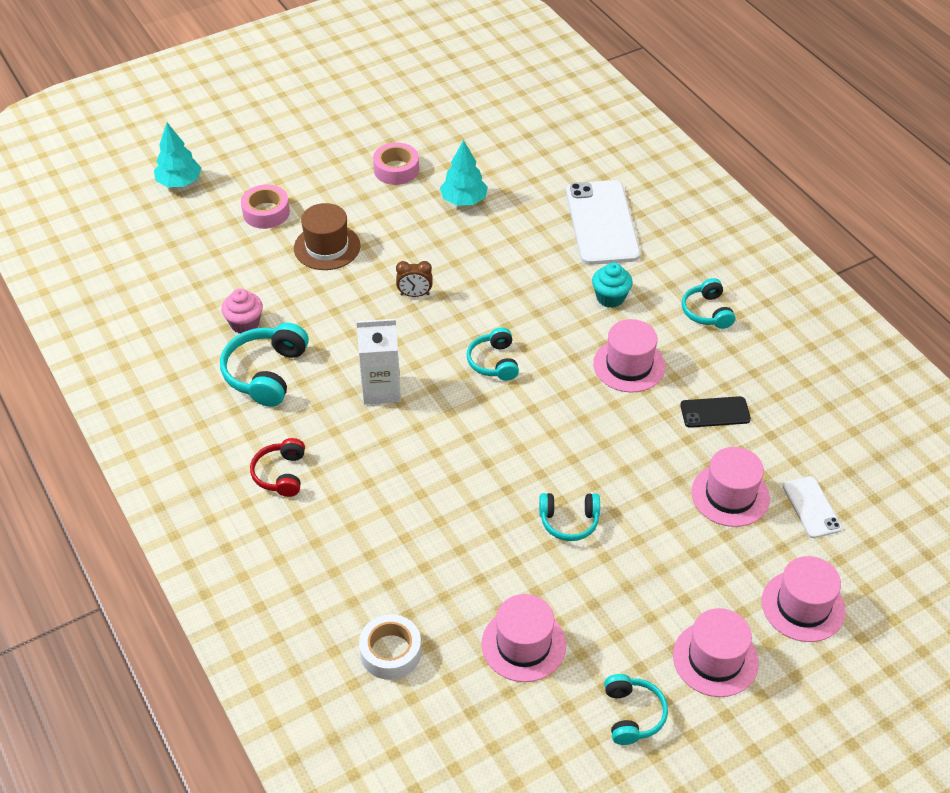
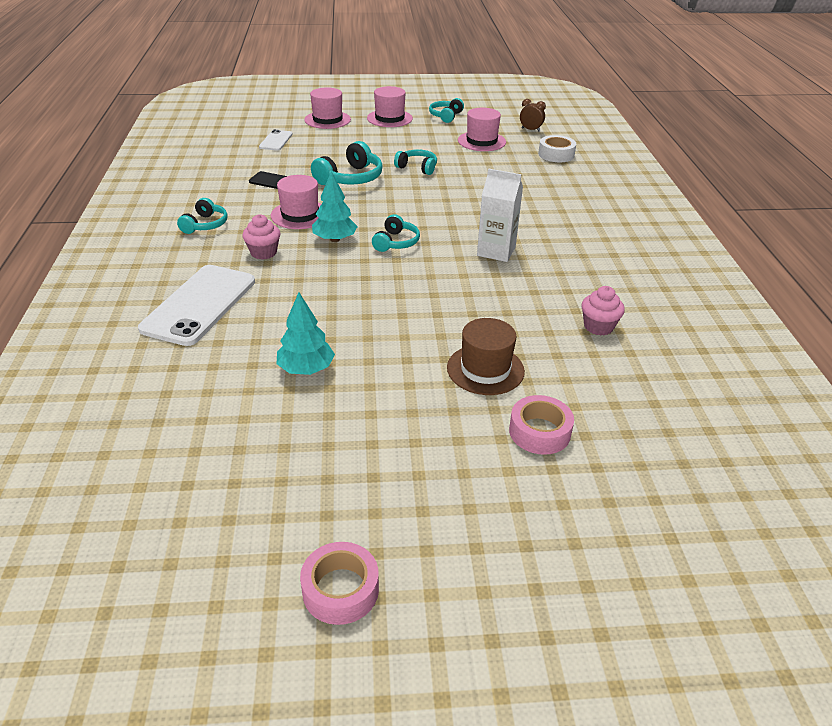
camera: 155 degrees left, 10 degrees down
turquoise tree [154,123,201,187] -> turquoise tree moved to [312,171,358,242]
turquoise headphones [220,323,309,407] -> turquoise headphones moved to [311,141,383,185]
red headphones [250,438,305,497] -> none
pink tape [373,143,419,185] -> pink tape moved to [300,542,379,625]
brown clock [396,261,433,297] -> brown clock moved to [520,99,546,132]
turquoise cupcake [592,263,633,308] -> pink cupcake [242,214,280,260]
pink hat [691,447,770,527] -> none

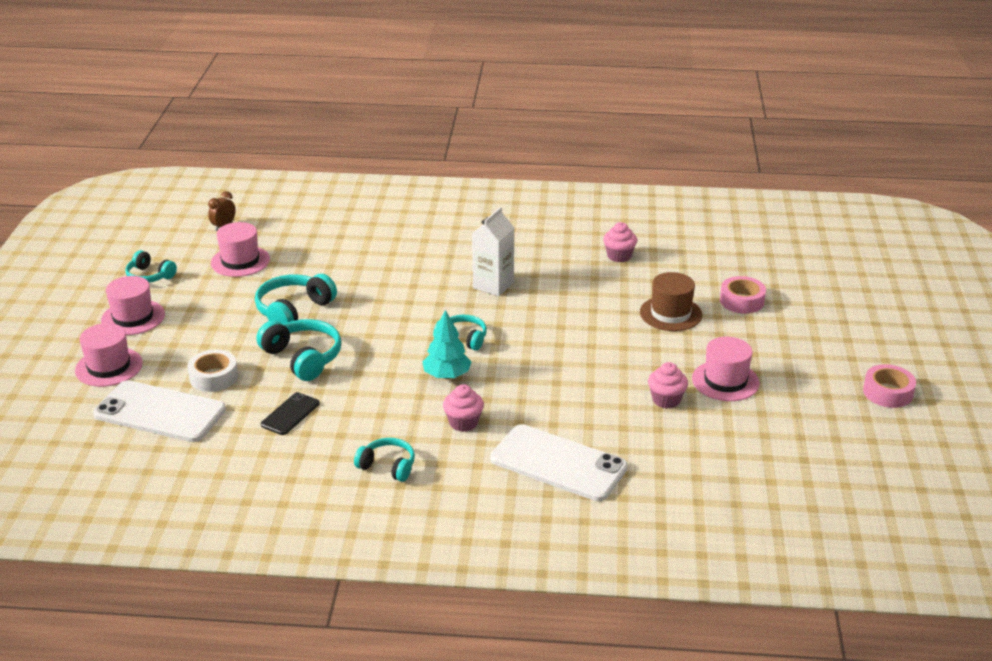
camera: 80 degrees left, 5 degrees down
white phone [259,129,293,150] -> white phone [93,380,226,442], size x1.98
pink hat [271,175,321,229] -> pink hat moved to [692,337,759,401]
turquoise tree [276,292,335,375] -> pink cupcake [648,362,688,409]
turquoise headphones [394,149,437,175] -> turquoise headphones [255,274,337,324], size x1.58
white tape [538,135,576,162] -> white tape moved to [187,349,238,392]

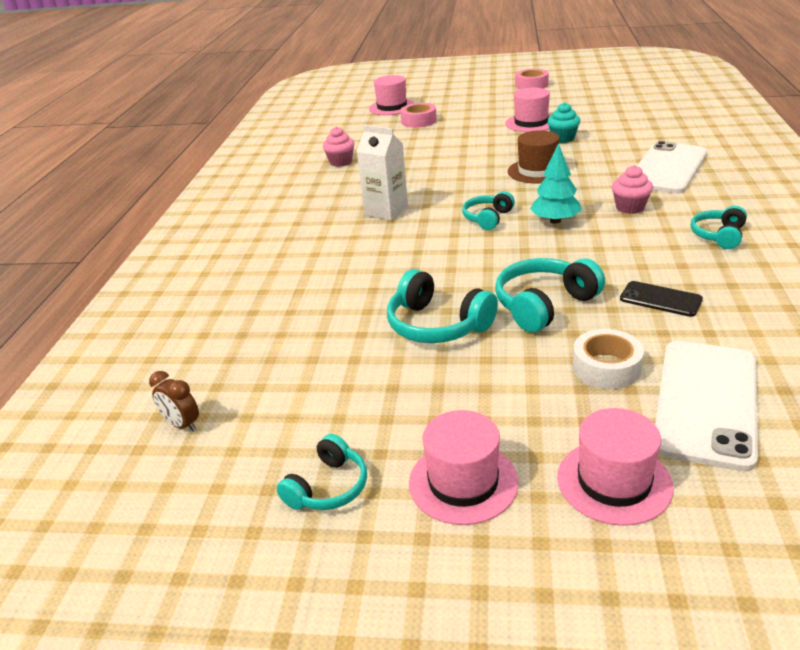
camera: 85 degrees left, 0 degrees up
pink hat [211,222,270,277] -> pink hat moved to [369,75,414,115]
brown hat [640,272,702,331] -> brown hat moved to [508,130,559,183]
pink cupcake [648,362,688,409] -> turquoise cupcake [547,102,580,143]

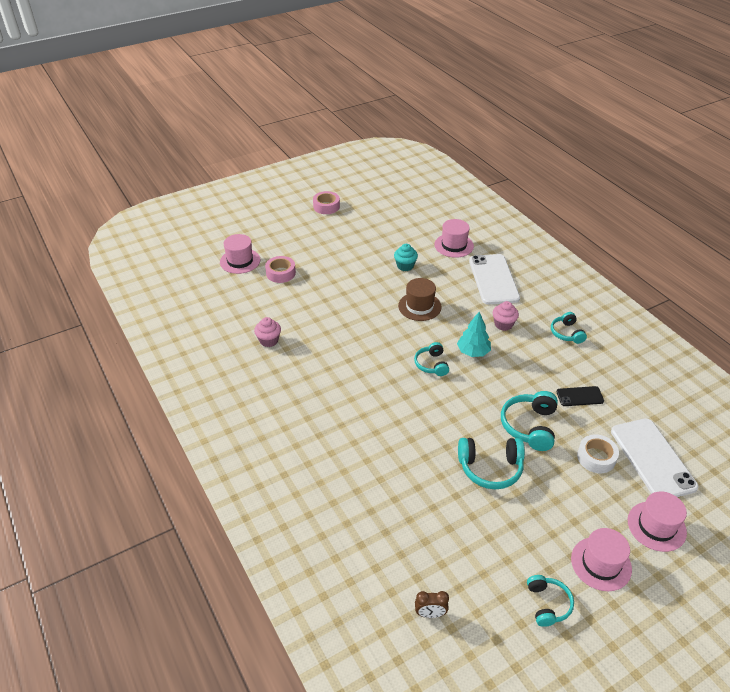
camera: 40 degrees left, 10 degrees up
white carton [356,125,408,220] -> none
pink hat [505,88,551,132] -> pink hat moved to [434,219,474,258]

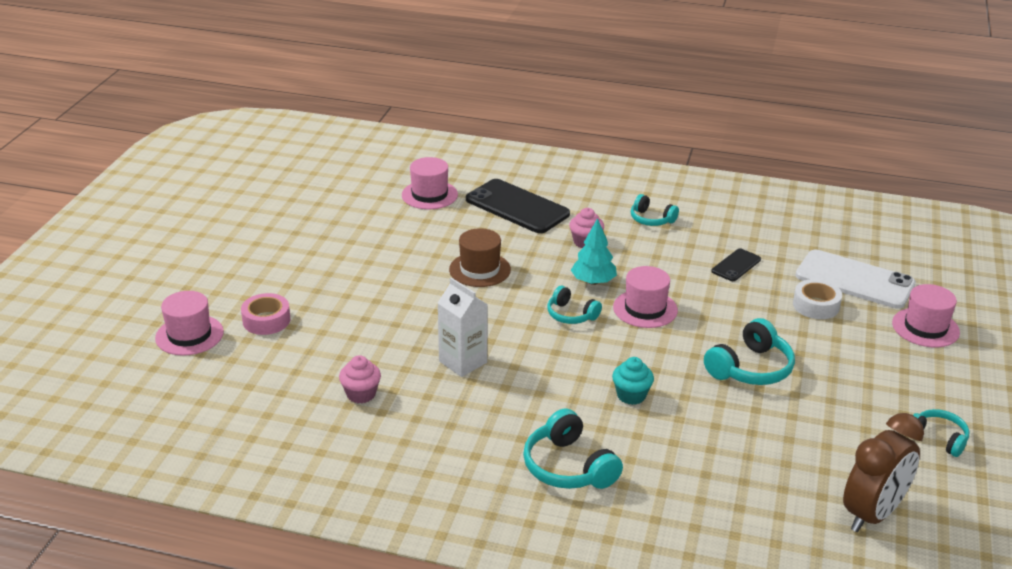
camera: 45 degrees left, 10 degrees down
pink tape [313,191,340,214] -> none
turquoise cupcake [394,244,418,271] -> turquoise cupcake moved to [612,357,654,405]
brown clock [415,591,449,618] -> brown clock [843,413,924,532], size x2.20
white phone [469,254,520,305] -> black phone [466,179,570,233]
turquoise headphones [501,391,558,451] -> turquoise headphones moved to [523,409,623,489]
pink hat [571,528,632,591] -> pink hat moved to [613,266,678,328]
none -> white carton [438,277,488,377]

